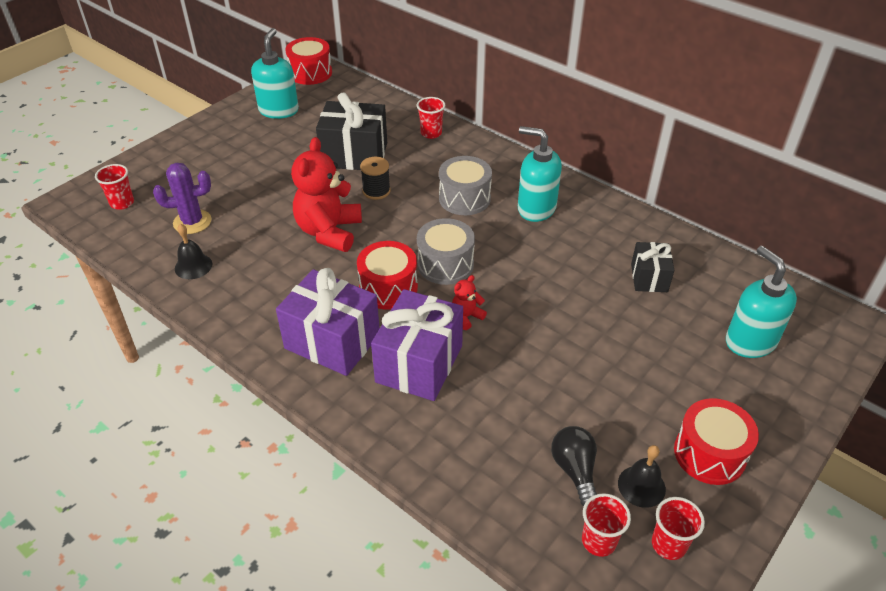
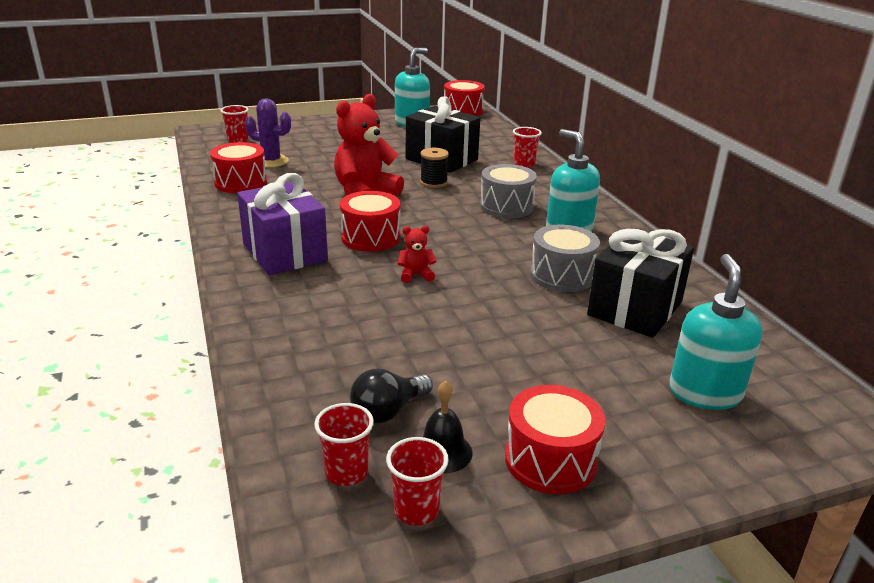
camera: 30 degrees right, 15 degrees down
black bell [175,224,212,279] -> red drum [210,142,267,193]
purple gift [371,289,463,401] -> none
grey drum [417,218,475,285] -> grey drum moved to [530,225,600,292]
black light bulb [551,426,597,506] -> black light bulb turned 150 degrees counterclockwise [350,368,433,424]
black gift [631,242,674,292] -> black gift [587,228,694,338], size x1.77

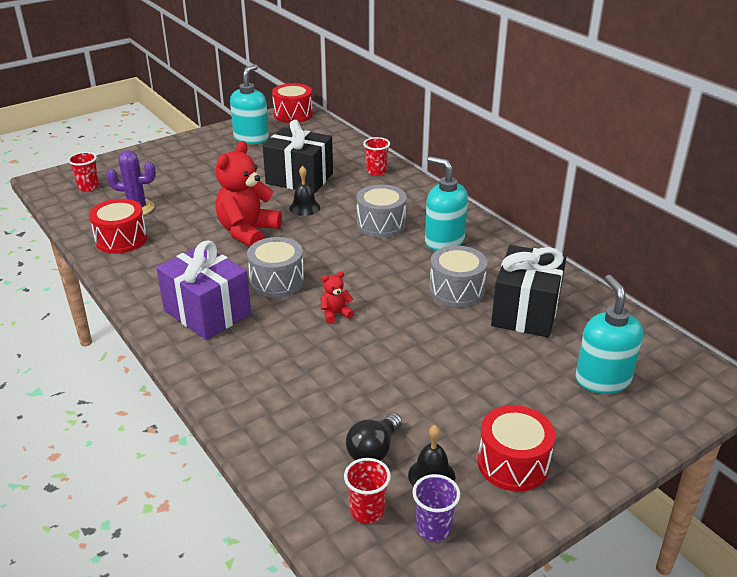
camera: 15 degrees left, 5 degrees up
red drum [340,191,400,252] -> grey drum [247,237,304,297]
red cup [386,437,449,525] -> purple cup [412,474,460,541]
black spool [420,148,449,188] -> black bell [289,166,320,216]

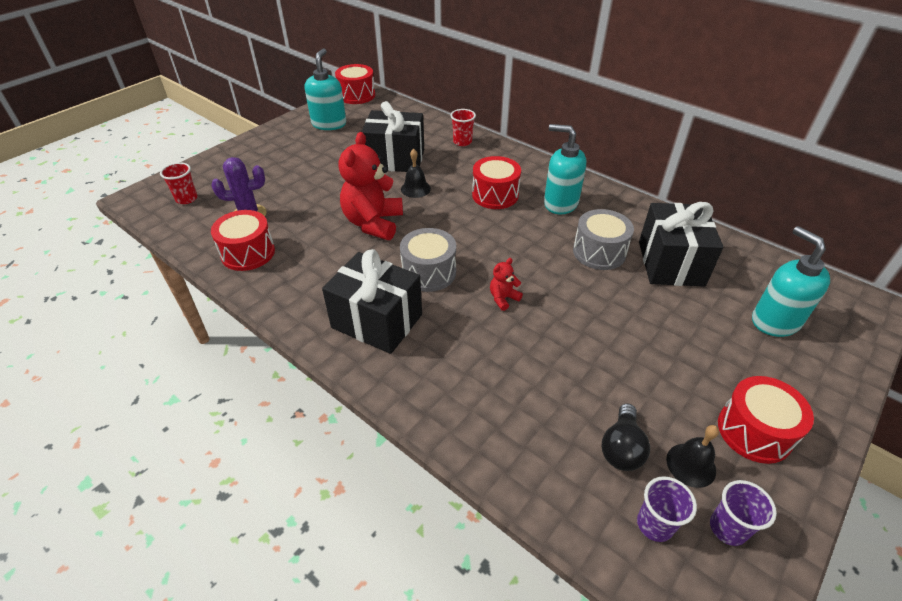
camera: 15 degrees left, 10 degrees up
purple gift [156,240,251,340] -> black gift [322,249,422,354]
red cup [344,458,391,524] -> purple cup [637,476,697,542]
grey drum [356,185,407,238] -> red drum [472,156,521,209]

